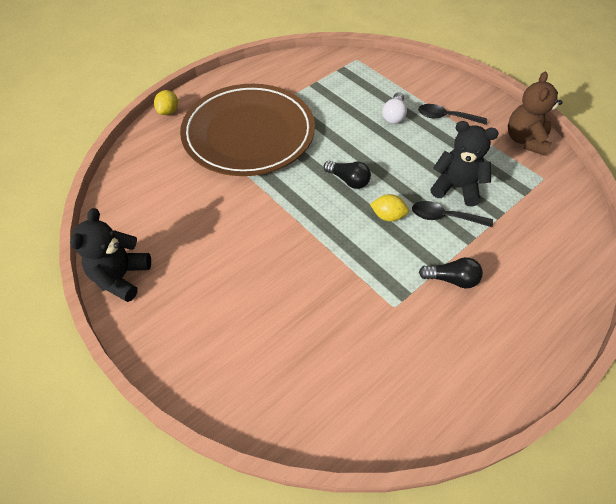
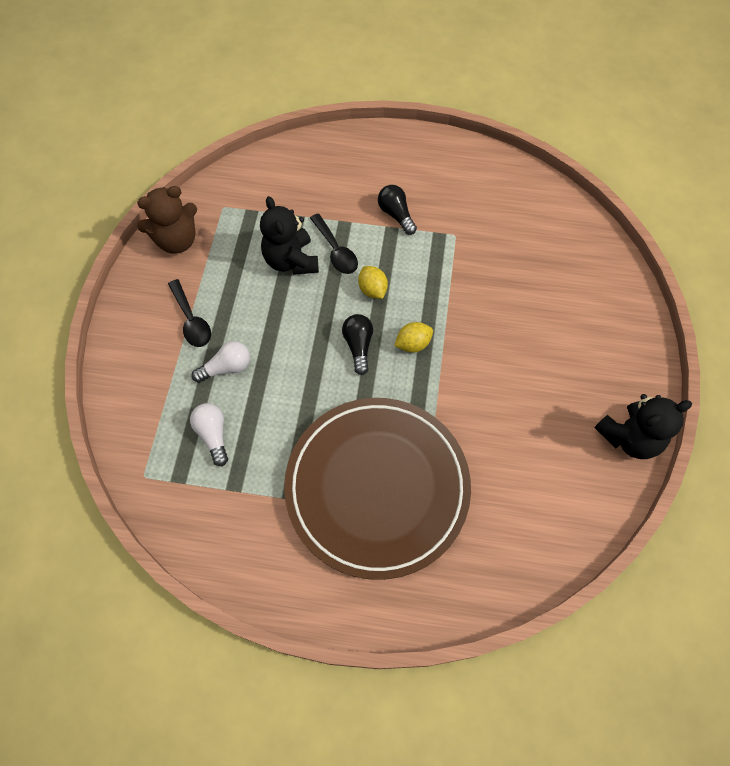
camera: 130 degrees left, 10 degrees up
yellow lemon [154,90,178,115] -> yellow lemon moved to [394,322,433,353]
none -> white light bulb [190,403,228,466]

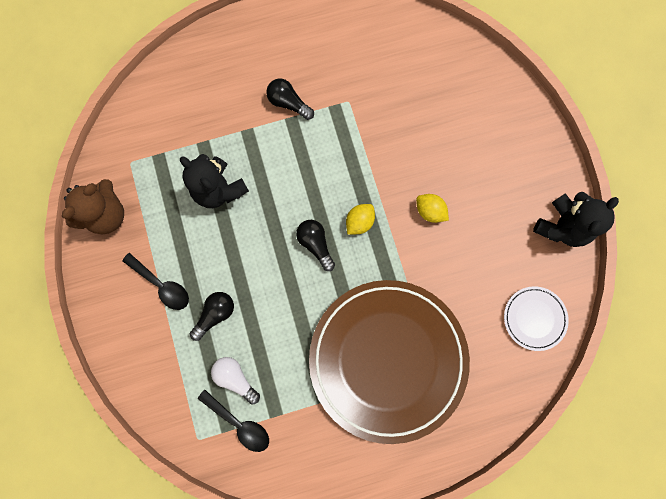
camera: 25 degrees left, 15 degrees up
white light bulb [191,341,250,383] -> black light bulb [190,292,234,341]
black spoon [310,213,358,274] -> black spoon moved to [198,389,269,452]
yellow lemon [358,266,388,299] -> yellow lemon moved to [416,194,449,223]
none -> white plate [504,286,569,351]

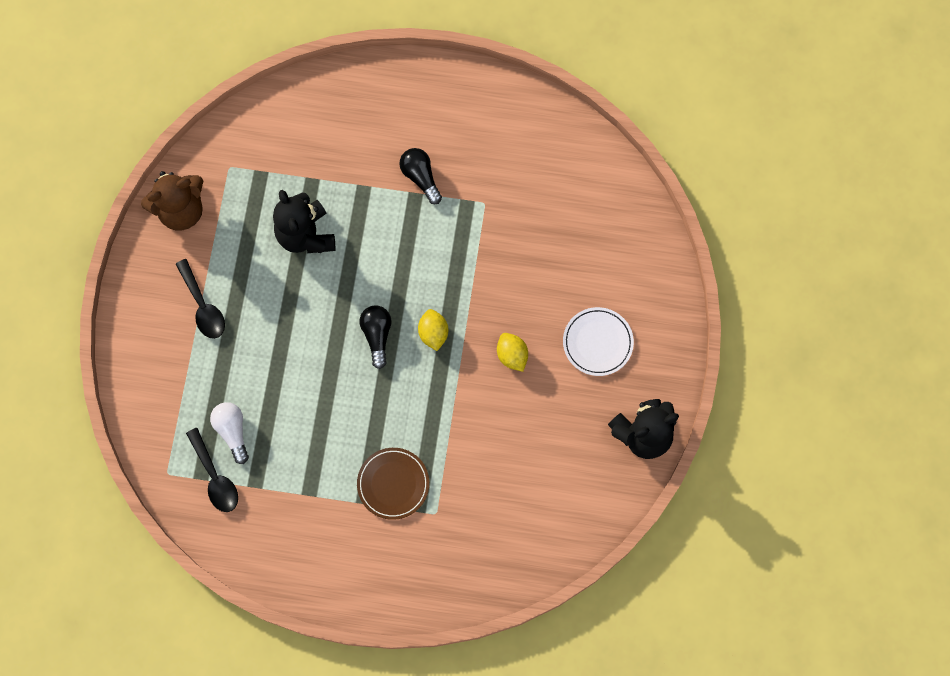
camera: 25 degrees right, 5 degrees down
black light bulb [190,292,234,341] -> none
brown plate [309,280,470,444] -> brown plate [357,448,429,520], size x0.41
yellow lemon [346,204,375,235] -> yellow lemon turned 75 degrees counterclockwise [418,309,448,351]
white plate [504,286,569,351] -> white plate moved to [563,307,634,376]

